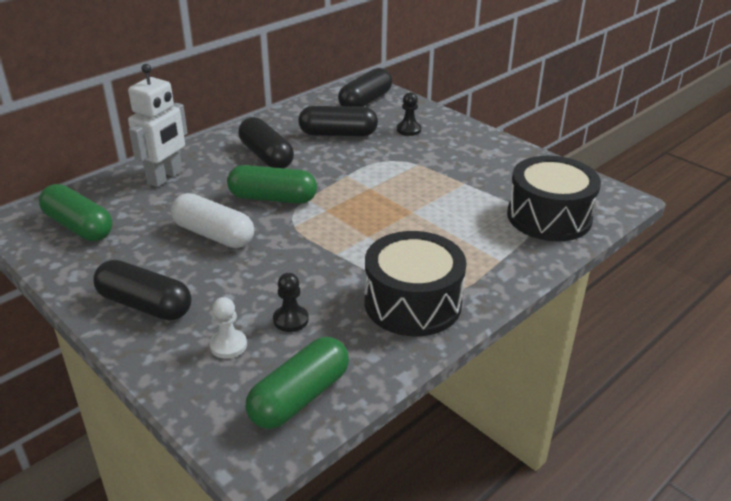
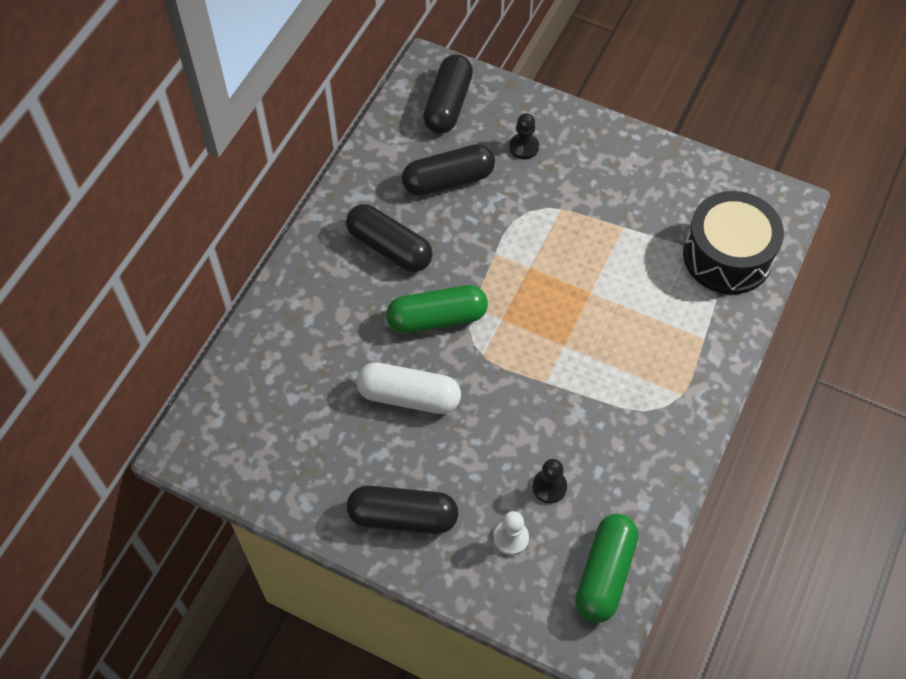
camera: 20 degrees left, 25 degrees up
green capsule [39,184,113,241] -> none
white robot [128,64,188,187] -> none
black drum [365,231,467,336] -> none

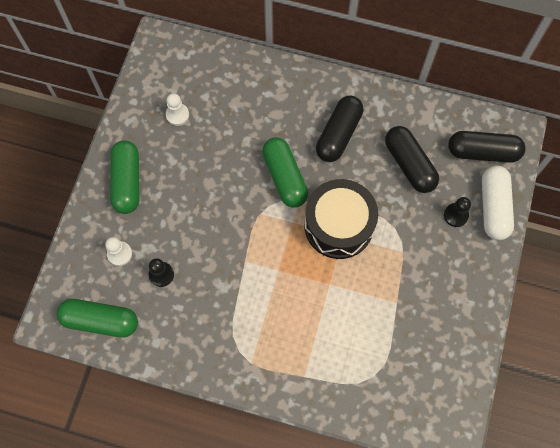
camera: 80 degrees right, 10 degrees up
black capsule [347,485,458,534] -> green capsule [110,141,139,214]
white capsule [356,362,461,414] -> white capsule moved to [482,166,514,240]
black drum [683,191,784,294] -> black drum moved to [304,179,378,259]
none -> white pawn [166,93,189,126]

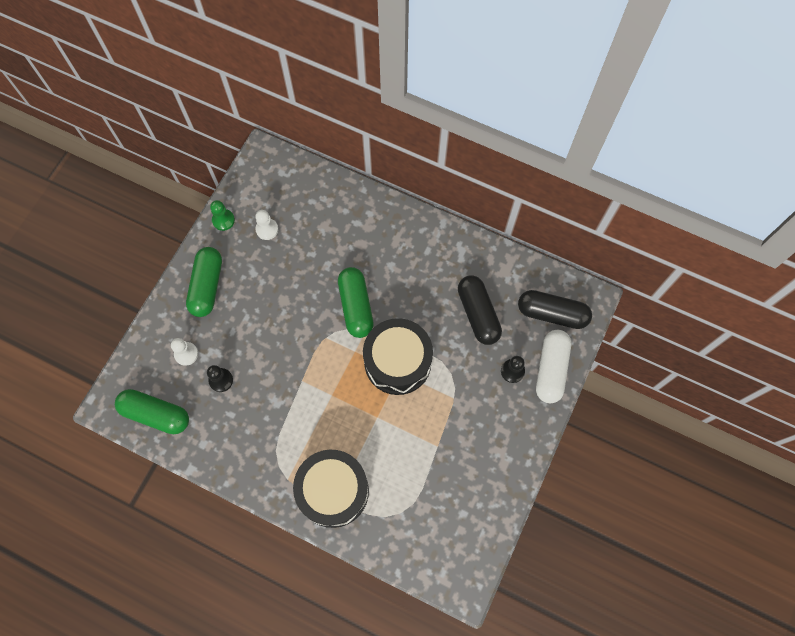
camera: 10 degrees right, 0 degrees up
black capsule [316,95,363,162] -> none
none -> green pawn [210,200,235,231]
none -> black drum [293,450,369,528]

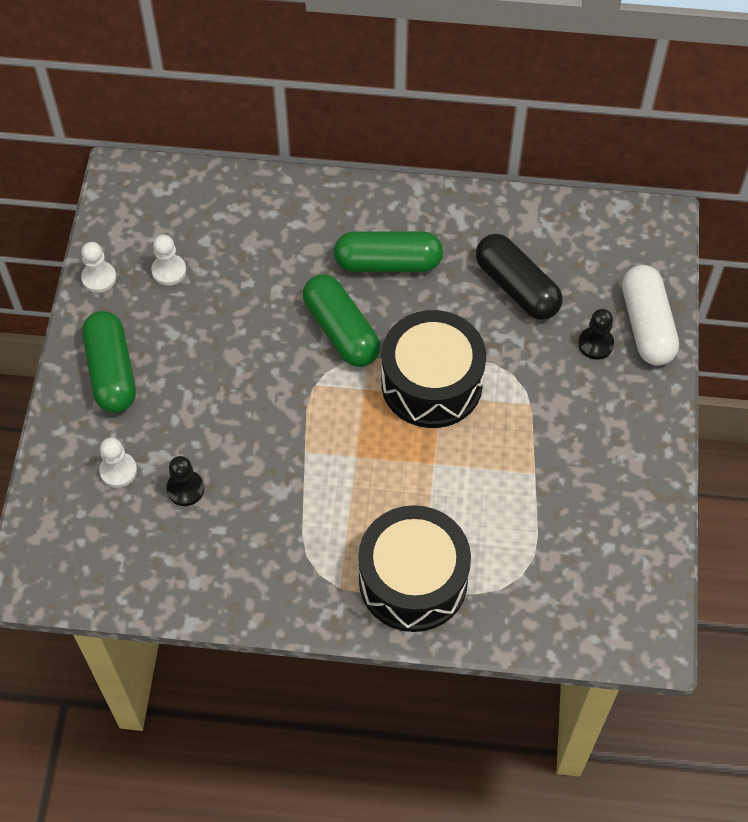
camera: 20 degrees left, 10 degrees down
green capsule [115,389,189,434] -> green capsule moved to [334,231,443,272]
green pawn [210,200,235,231] -> white pawn [81,242,117,293]
black capsule [518,290,592,329] -> none

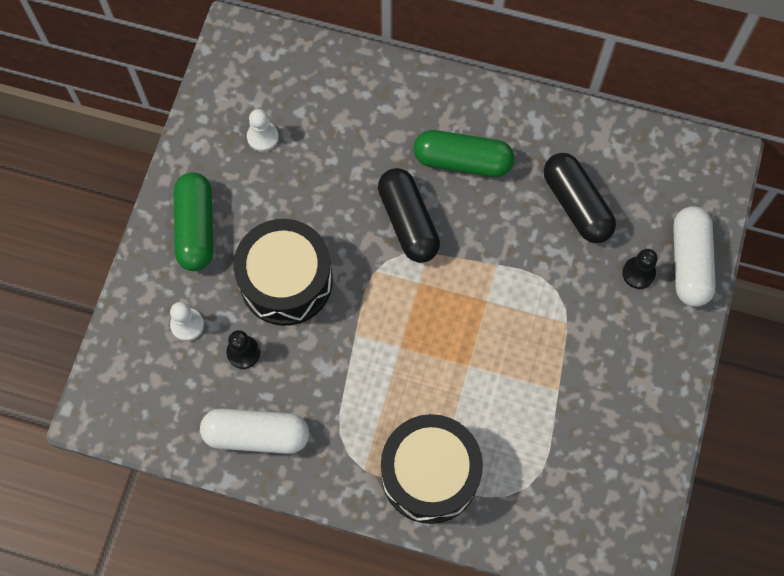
camera: 10 degrees right, 10 degrees up
white pawn [81,242,117,293] -> none
green capsule [303,274,380,367] -> black capsule [378,168,440,263]
black drum [381,310,486,428] -> black drum moved to [234,219,333,326]
none -> white capsule [200,409,309,454]

